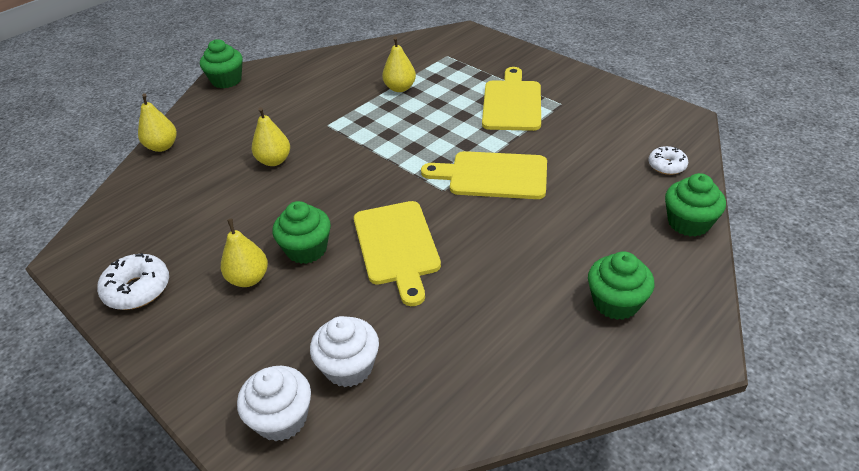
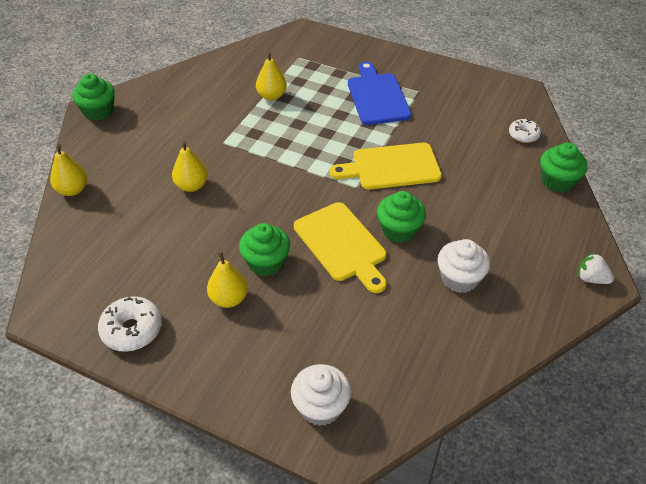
camera: 20 degrees left, 5 degrees up
white cupcake [310,316,379,387] -> white cupcake moved to [438,239,490,293]
yellow cutting board [482,67,541,131] -> blue cutting board [348,62,411,125]
green cupcake [588,251,654,320] -> green cupcake moved to [377,191,426,243]
none -> white strawberry [578,252,614,284]

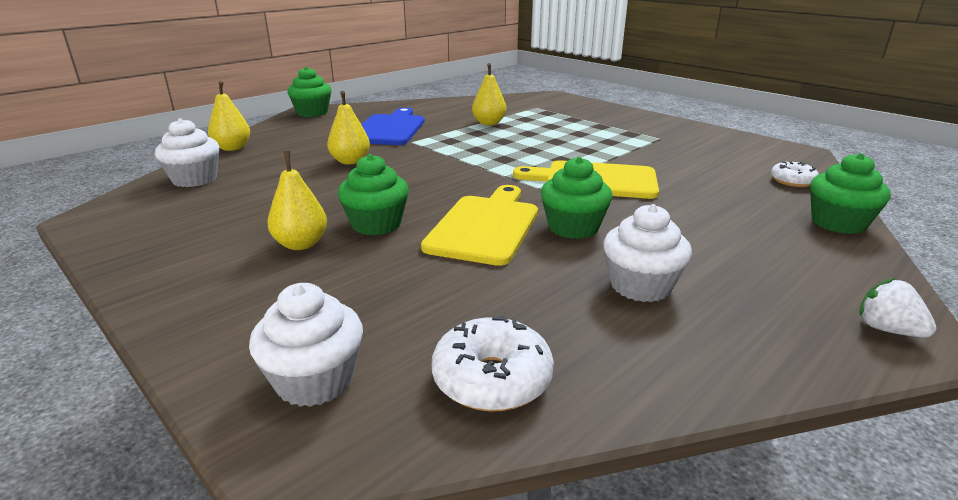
camera: 20 degrees right, 20 degrees down
white donut [98,296,162,352] -> white donut moved to [432,315,554,412]
yellow cutting board [294,202,387,293] -> yellow cutting board turned 150 degrees counterclockwise [421,185,538,266]
blue cutting board [348,62,411,125] -> blue cutting board moved to [361,108,425,145]
none -> white cupcake [155,118,219,187]

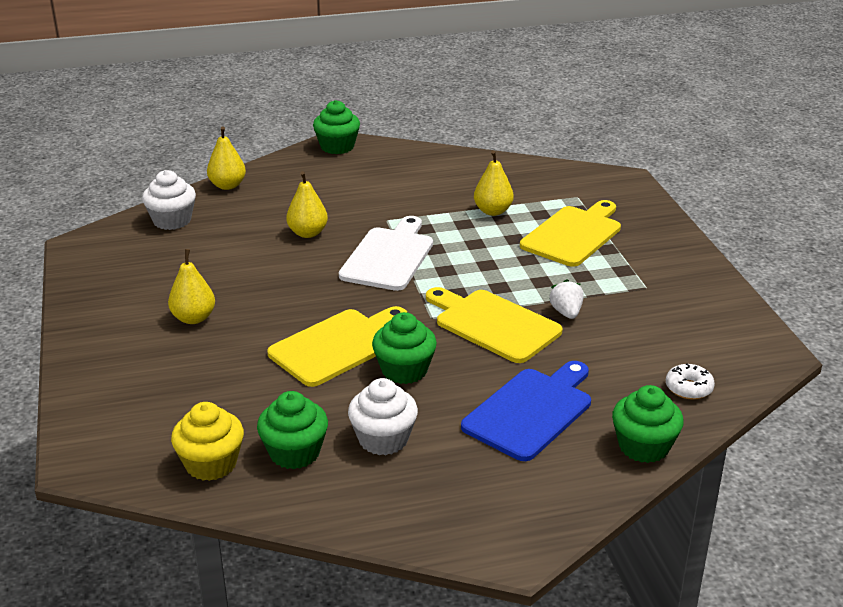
camera: 30 degrees right, 5 degrees up
white cupcake [249,283,363,407] -> none
green cupcake [338,154,409,235] -> green cupcake moved to [257,391,328,469]
blue cutting board [361,108,425,145] -> blue cutting board moved to [461,361,591,461]
white donut [432,315,554,412] -> yellow cupcake [171,402,244,481]
white strawberry [859,278,937,338] -> white strawberry moved to [549,279,584,319]
none -> white cutting board [339,216,433,291]
none -> yellow cutting board [520,200,621,267]

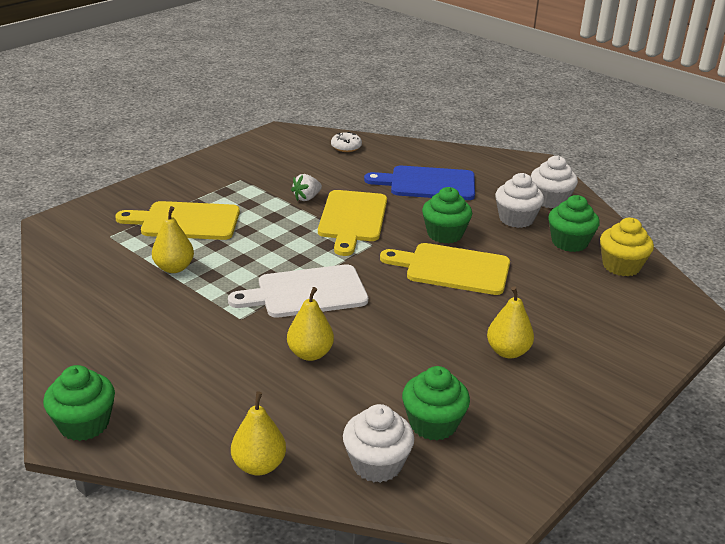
camera: 125 degrees left, 0 degrees up
green cupcake [612,385,684,463] -> green cupcake moved to [402,366,470,441]
none -> white cupcake [531,156,578,208]

